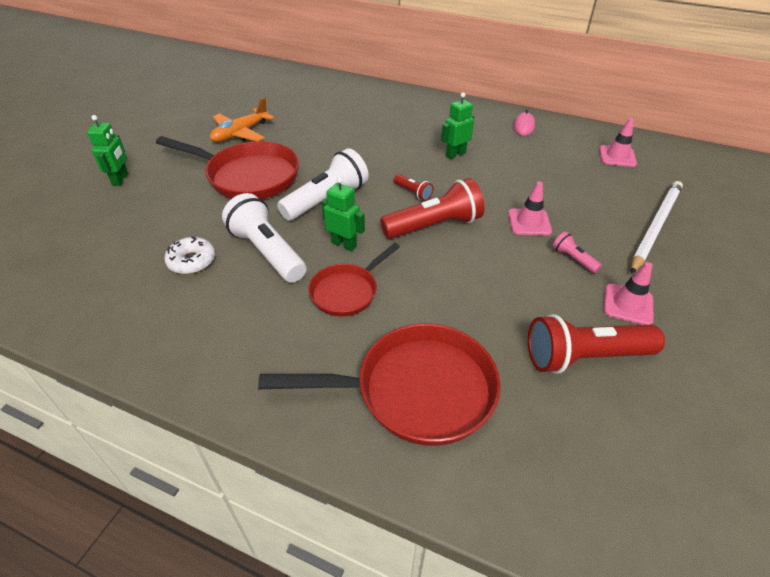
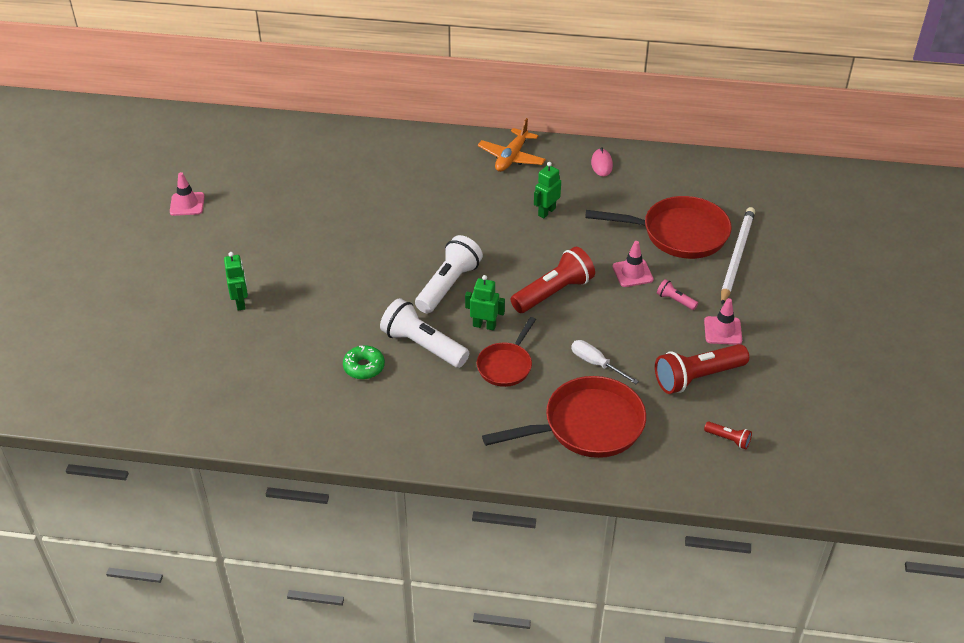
camera: 15 degrees left, 0 degrees up
red pan [156,136,299,199] -> red pan moved to [585,196,732,259]
white donut [164,237,215,274] -> green donut [343,345,385,379]
orange plane [210,97,274,142] -> orange plane moved to [478,118,546,172]
red flashlight [394,174,434,201] -> red flashlight moved to [704,421,752,449]
pink traffic cone [599,118,637,167] -> pink traffic cone moved to [170,172,205,216]
none -> white screwdriver [571,340,639,384]

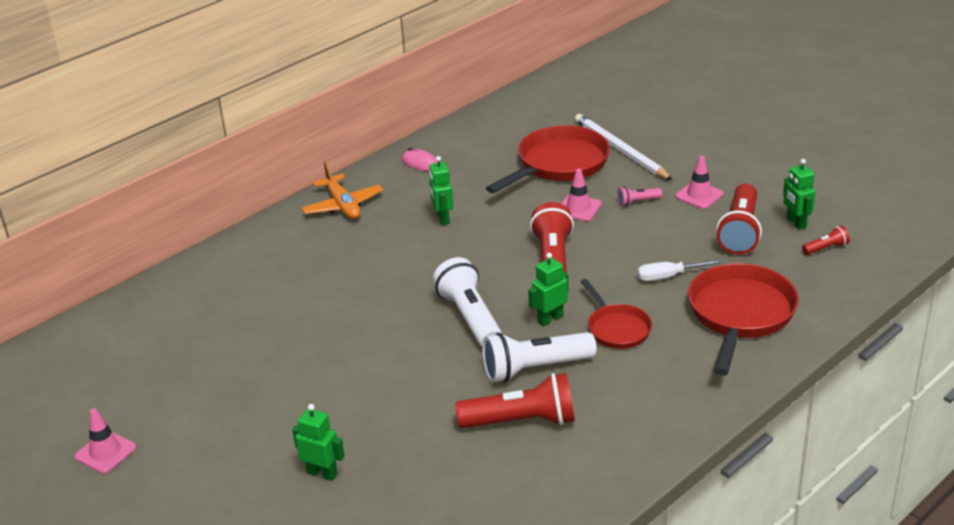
camera: 50 degrees left, 10 degrees down
green donut [343,345,385,379] -> red flashlight [455,373,575,428]
none -> green robot [783,159,816,230]

